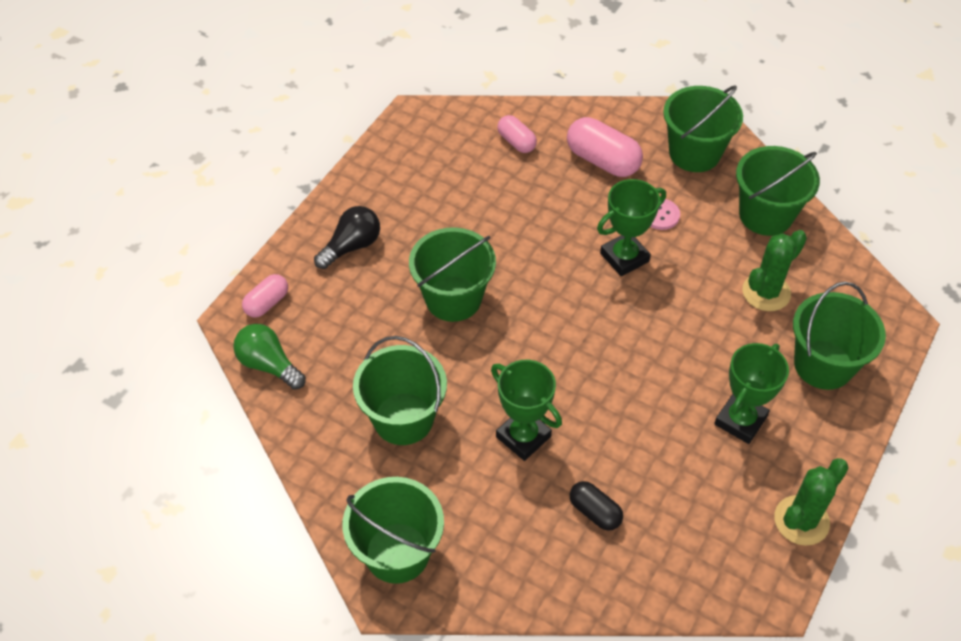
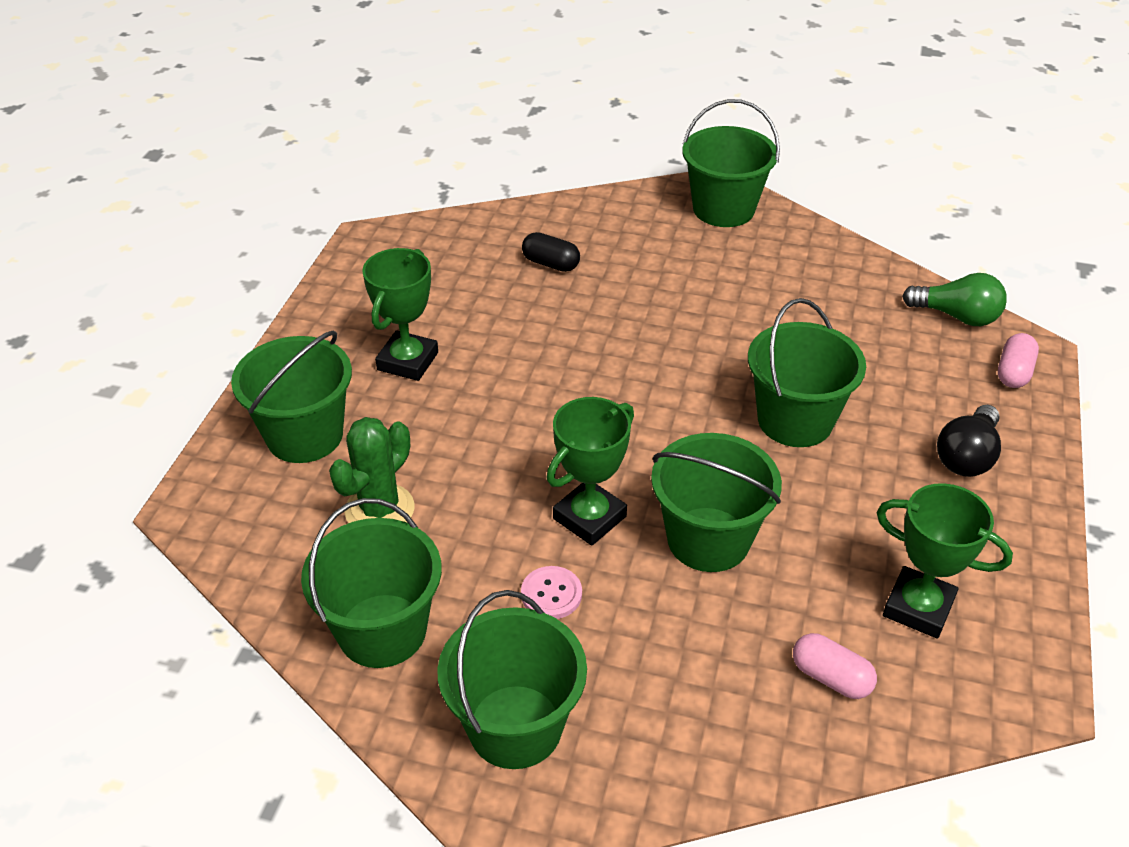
camera: 165 degrees right, 10 degrees down
green bucket [353,336,447,445] -> green bucket moved to [651,433,782,572]
green trophy [491,360,562,461] -> green trophy moved to [876,483,1013,639]
pink capsule [567,117,643,177] -> none
green cactus [774,458,849,546] -> none

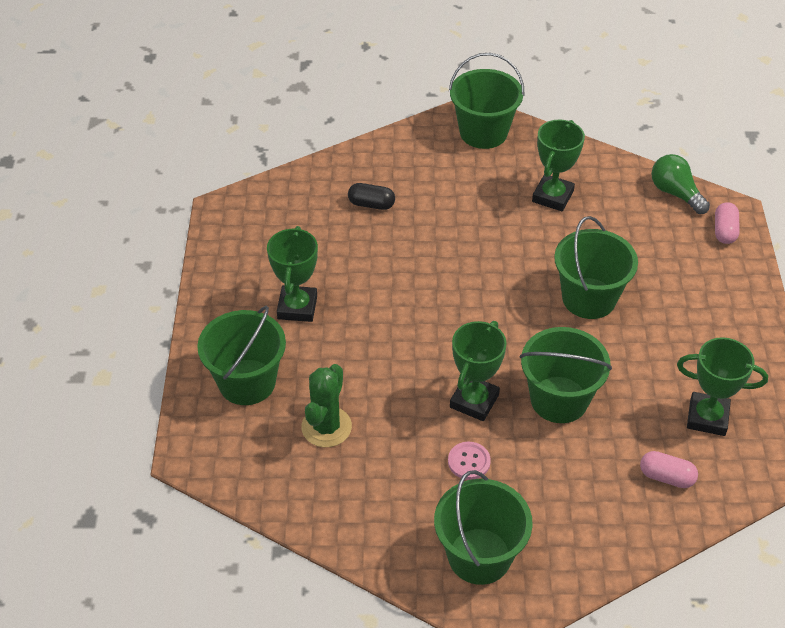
camera: 15 degrees left, 5 degrees up
green bucket [301,498,442,668] -> none
green light bulb [902,273,1007,326] -> green light bulb turned 135 degrees counterclockwise [651,154,710,214]
black light bulb [937,405,1001,477] -> none
none -> green trophy [532,120,585,211]

